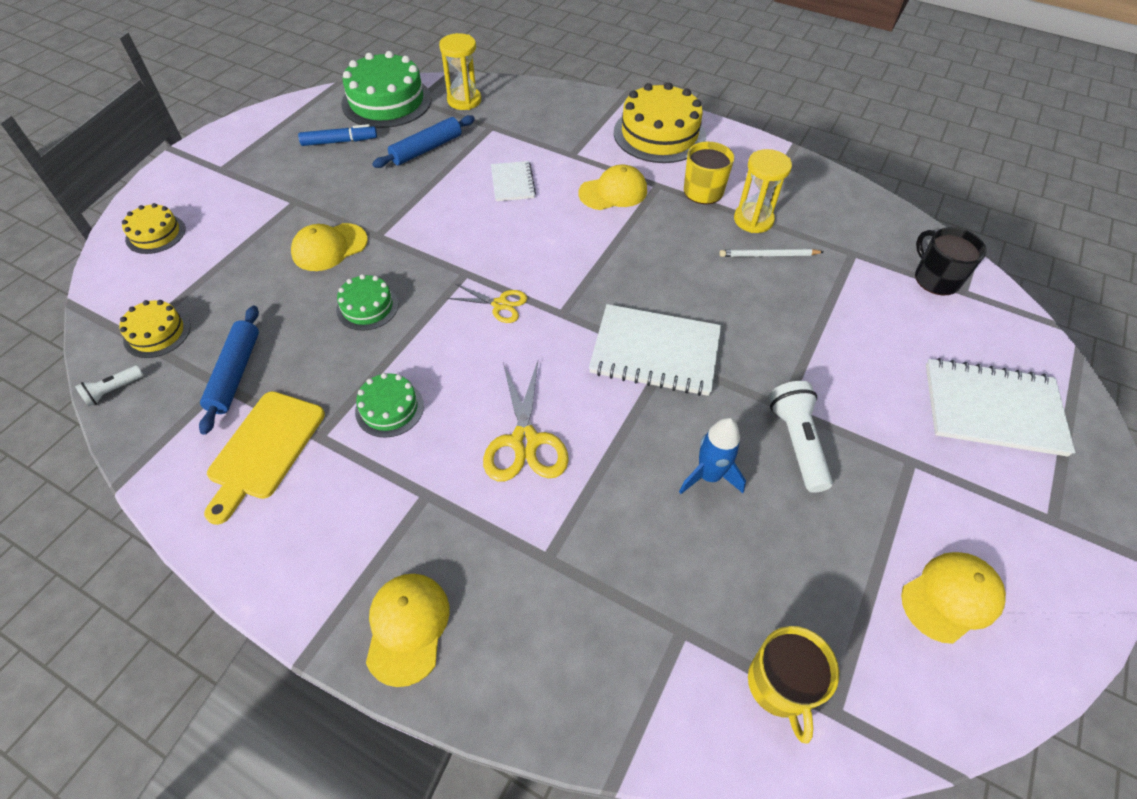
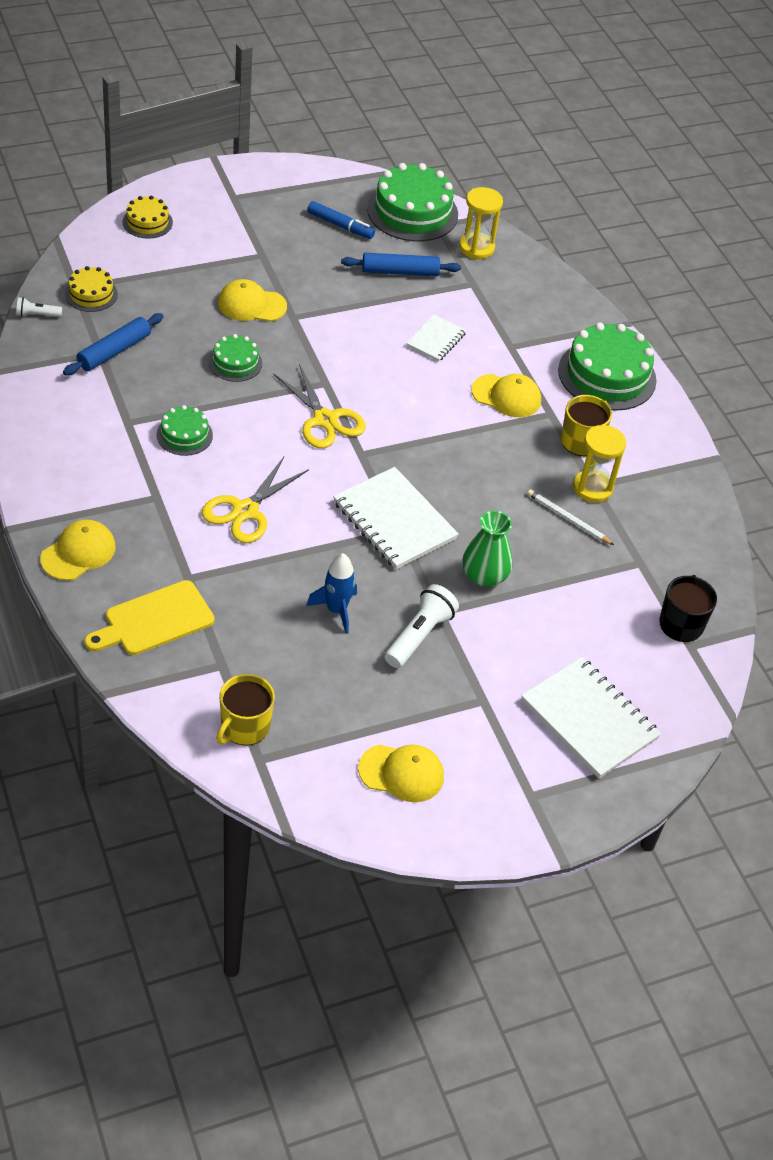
camera: 35 degrees right, 5 degrees down
yellow cutting board [204,391,325,525] -> yellow cutting board moved to [84,580,214,655]
yellow scissors [447,284,527,323] -> yellow scissors [274,364,366,448], size x1.65
yellow cake [614,82,706,163] -> green cake [558,322,656,411]
none -> green vase [462,511,513,587]

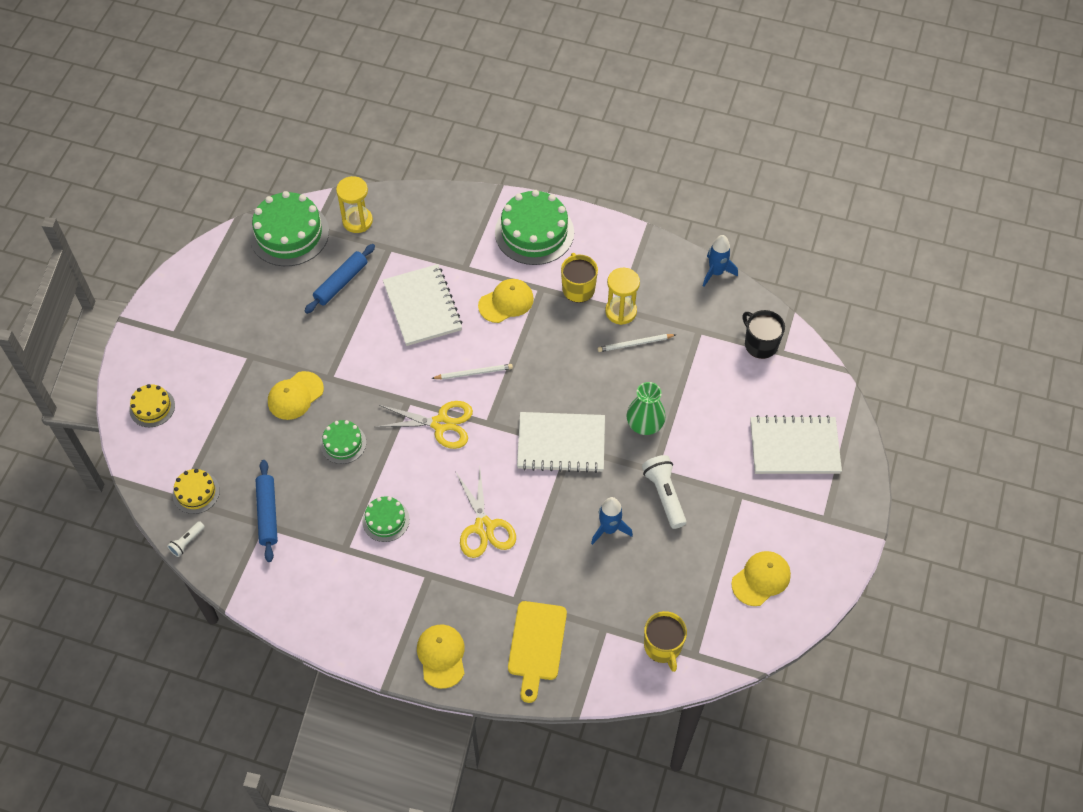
camera: 45 degrees left, 10 degrees up
blue marker [307,201,375,239] -> none
white notebook [406,314,466,362] -> white notebook [383,264,463,346], size x1.81
none -> white pencil [431,364,513,380]
none -> blue rocket [703,235,738,287]

